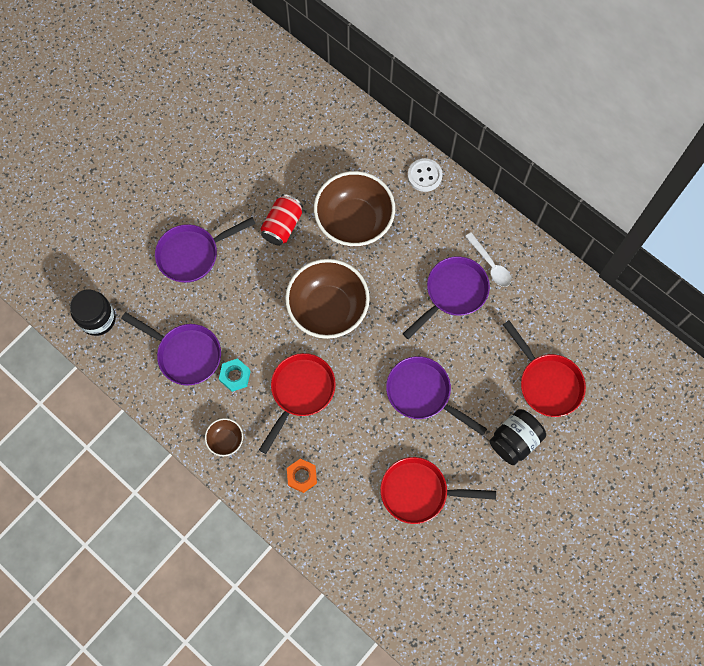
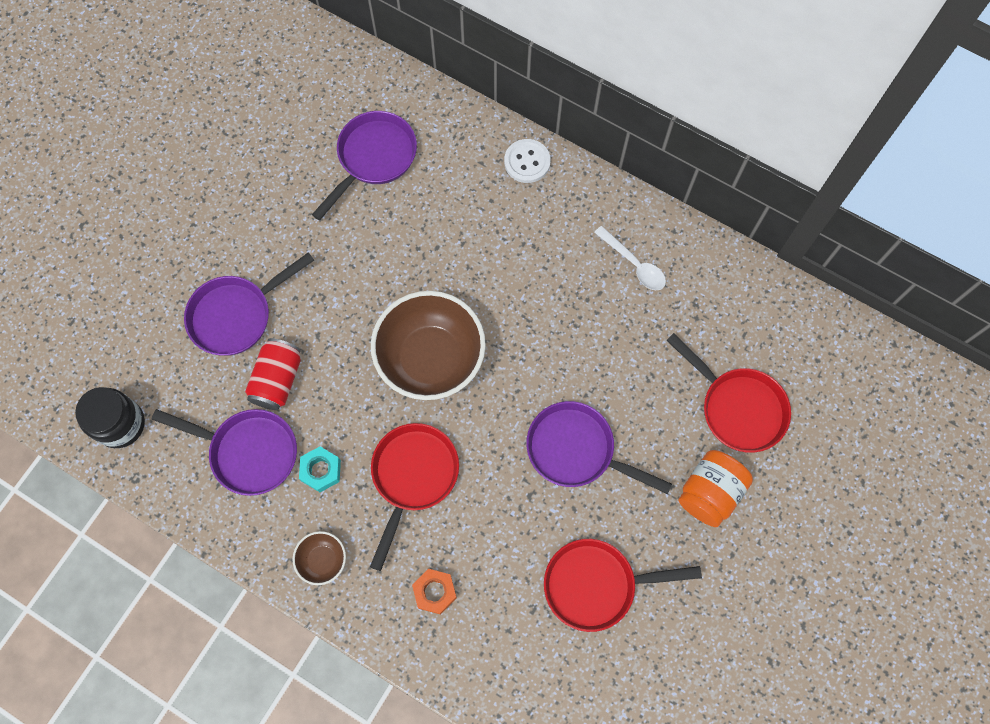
camera: 10 degrees left, 0 degrees up
red can [261,194,303,246] -> red can moved to [245,338,301,410]
brown bowl [314,171,395,247] -> none
purple pan [403,256,490,339] -> purple pan moved to [312,111,417,220]
black jar [489,409,546,465] -> orange jar [678,450,753,527]

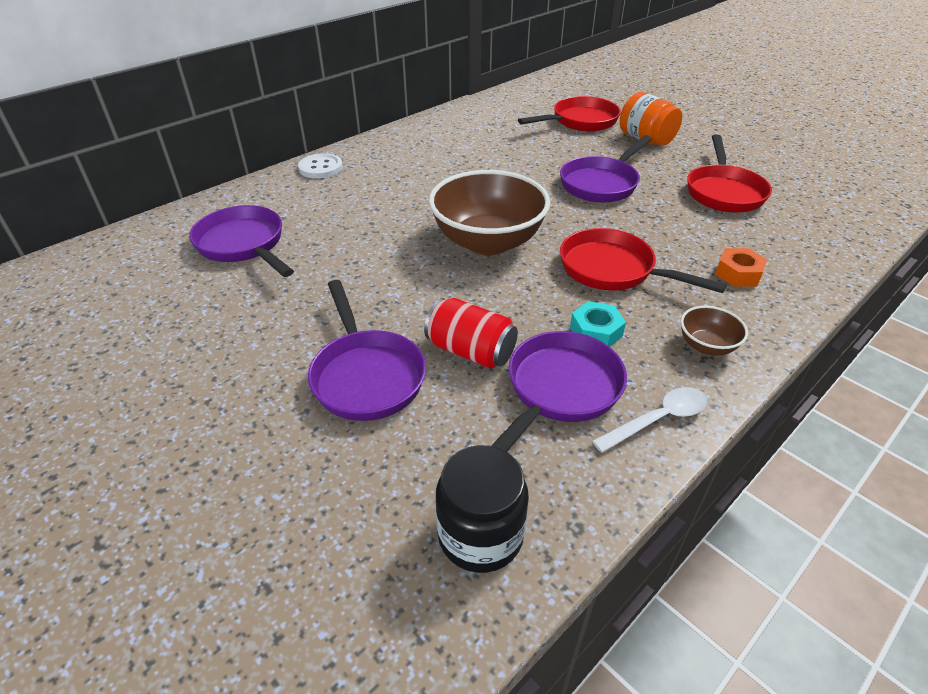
camera: 75 degrees left, 30 degrees down
white spoon [594,226,666,290] -> white spoon moved to [592,387,707,453]

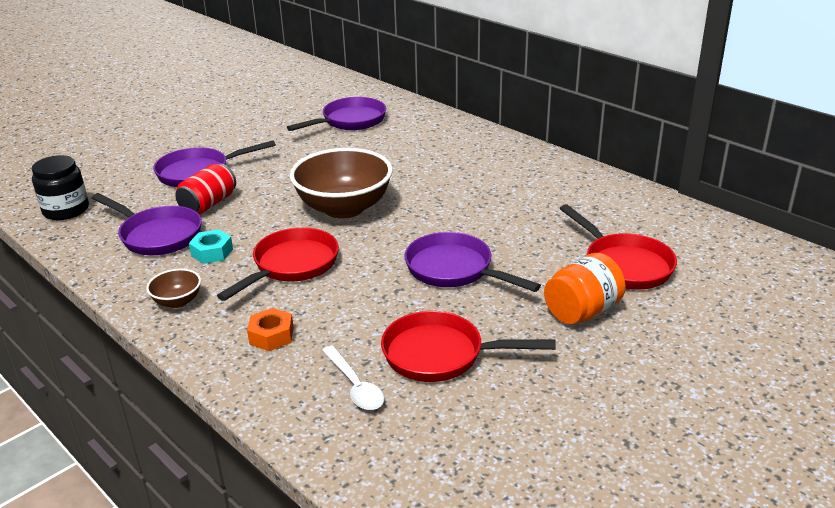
camera: 90 degrees right, 10 degrees down
white button [298,153,343,178] -> none
white spoon [592,387,707,453] -> white spoon moved to [322,345,384,410]

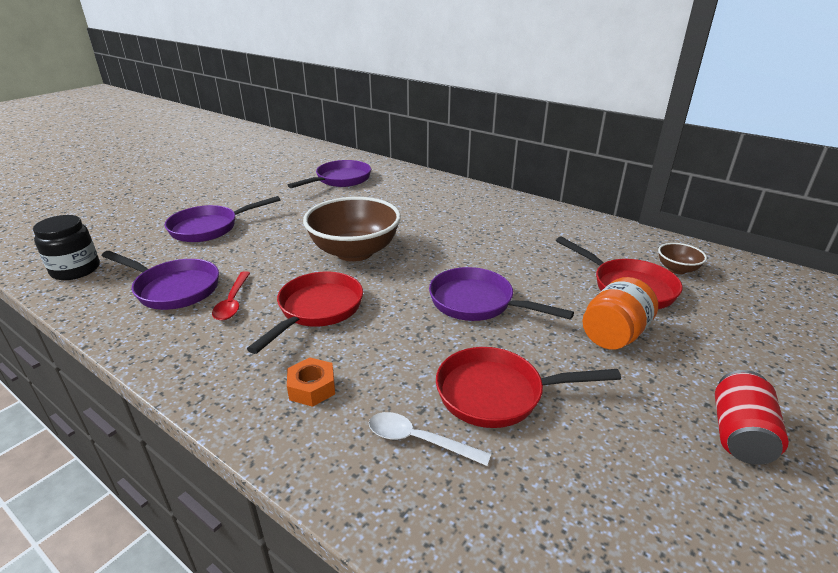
camera: 10 degrees left, 0 degrees up
brown bowl [146,269,201,308] -> brown bowl moved to [658,243,707,274]
red can [175,163,236,215] -> red can moved to [715,370,789,465]
turquoise nut [189,229,233,264] -> red spoon [212,271,250,320]
white spoon [322,345,384,410] -> white spoon turned 150 degrees clockwise [369,412,491,466]

